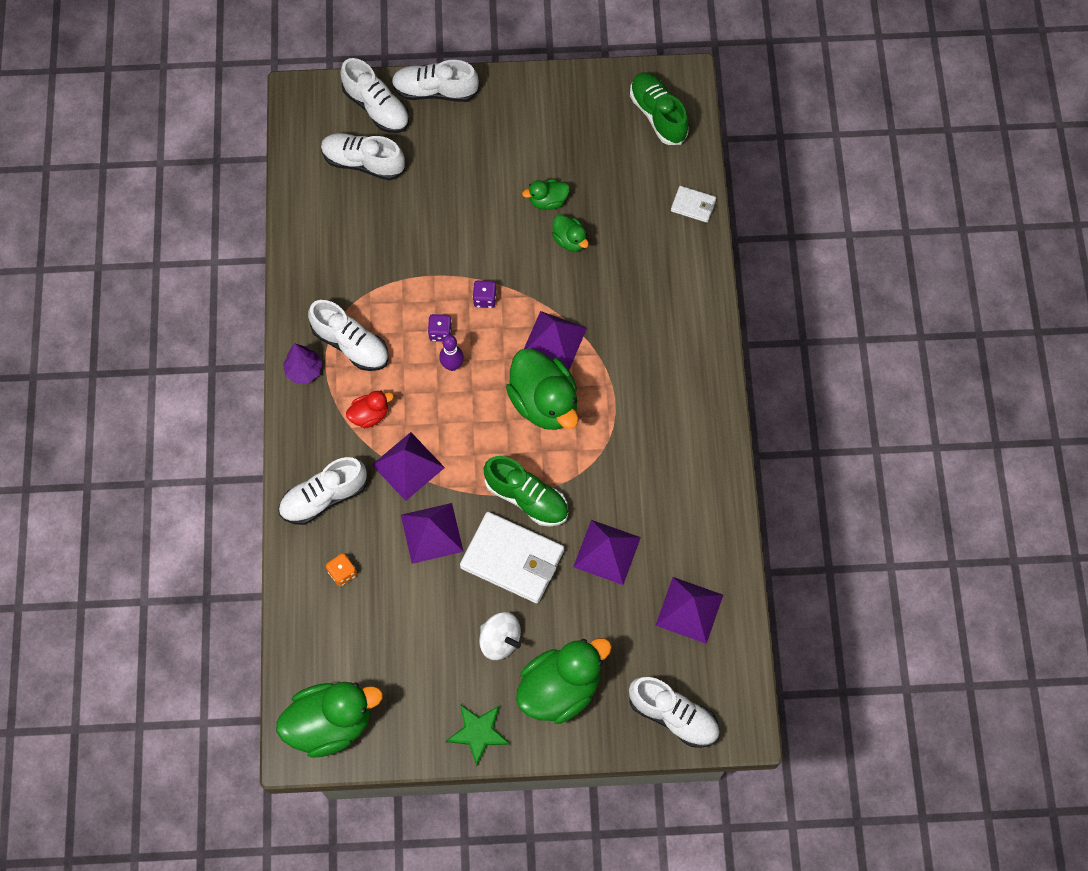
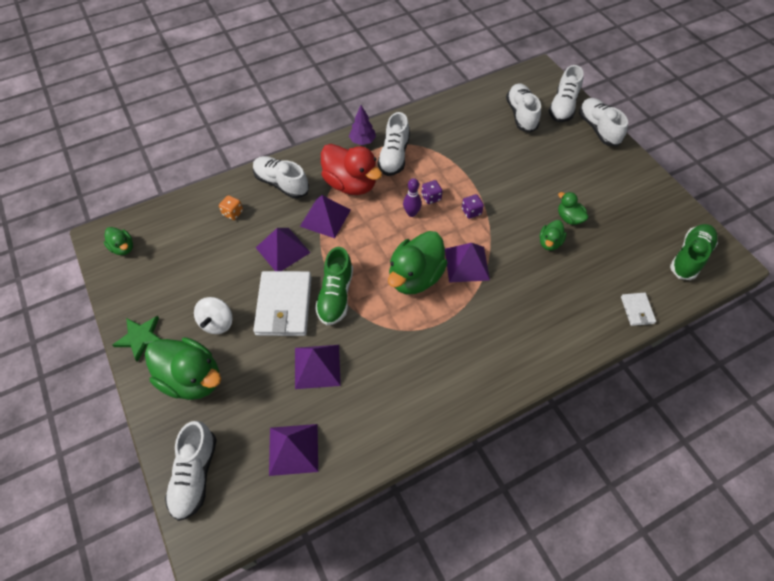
camera: 65 degrees right, 10 degrees down
green duck [276,682,383,758] -> green duck [104,227,133,255], size x0.50
red duck [346,391,394,428] -> red duck [321,144,382,195], size x2.01

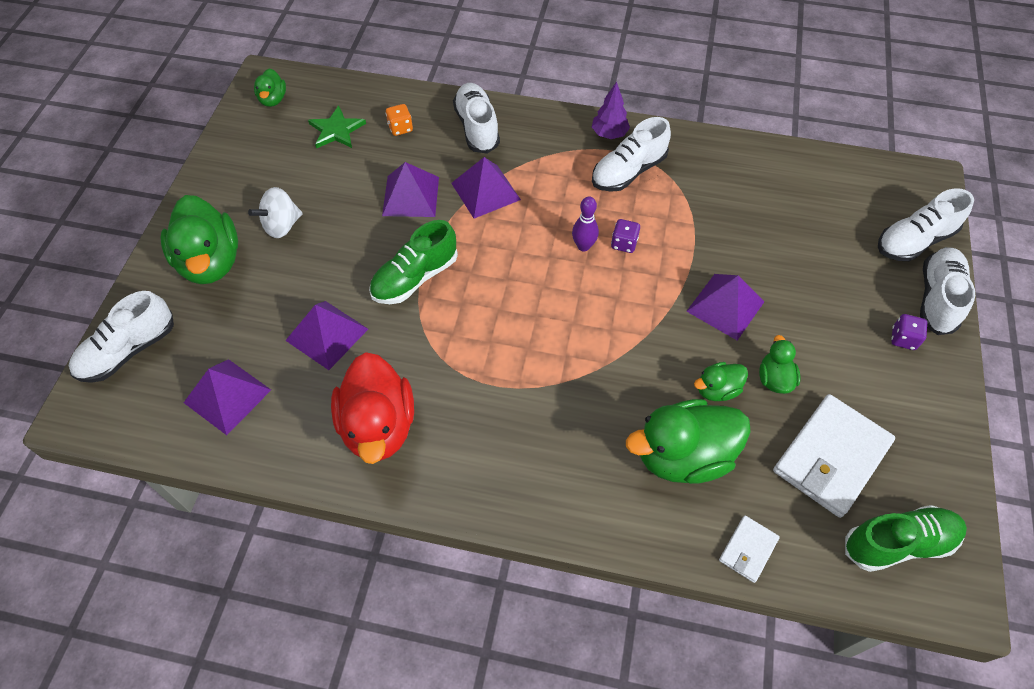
camera: 40 degrees right, 0 degrees up
green star [112,316,160,362] -> green star moved to [308,105,366,148]
white wallet [253,271,312,336] -> white wallet moved to [773,394,895,518]
red duck [321,144,382,195] -> red duck moved to [331,352,414,464]
green duck [388,231,448,294] -> green duck moved to [626,399,751,484]
purple pyramid [445,243,490,283] -> purple pyramid moved to [686,274,765,340]
purple dice [462,194,484,219] -> purple dice moved to [891,314,927,350]
white shoe [506,83,541,133] -> none

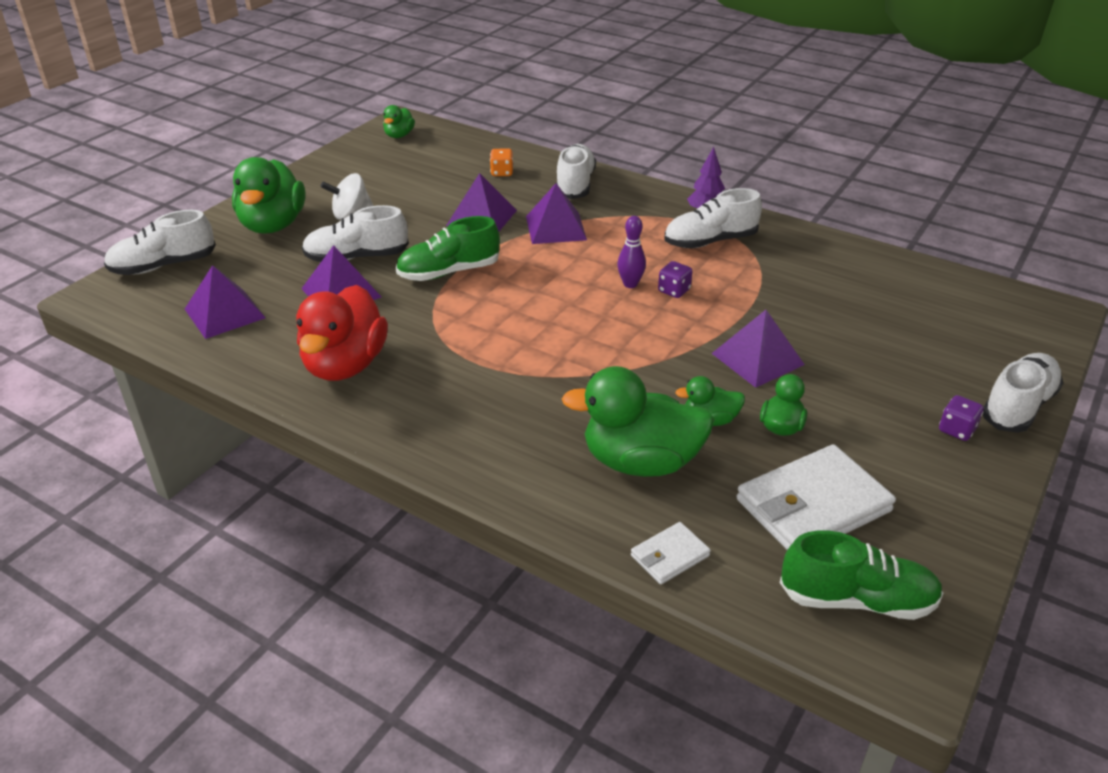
camera: 20 degrees right, 20 degrees down
green star [308,105,366,148] -> none
white shoe [878,188,974,261] -> white shoe moved to [302,205,409,262]

